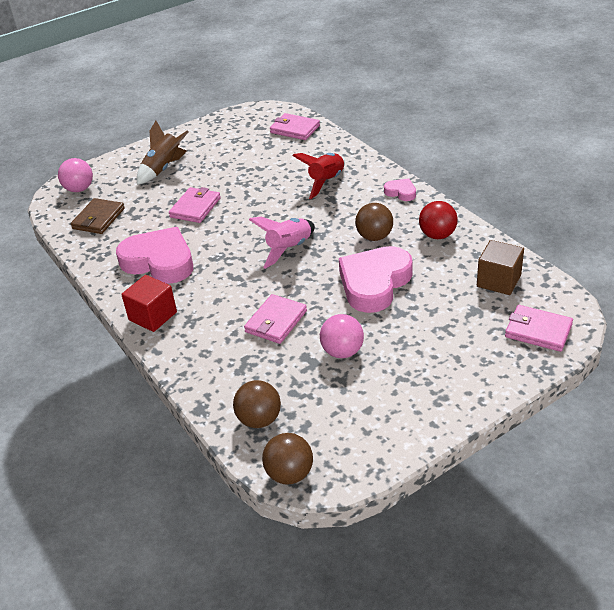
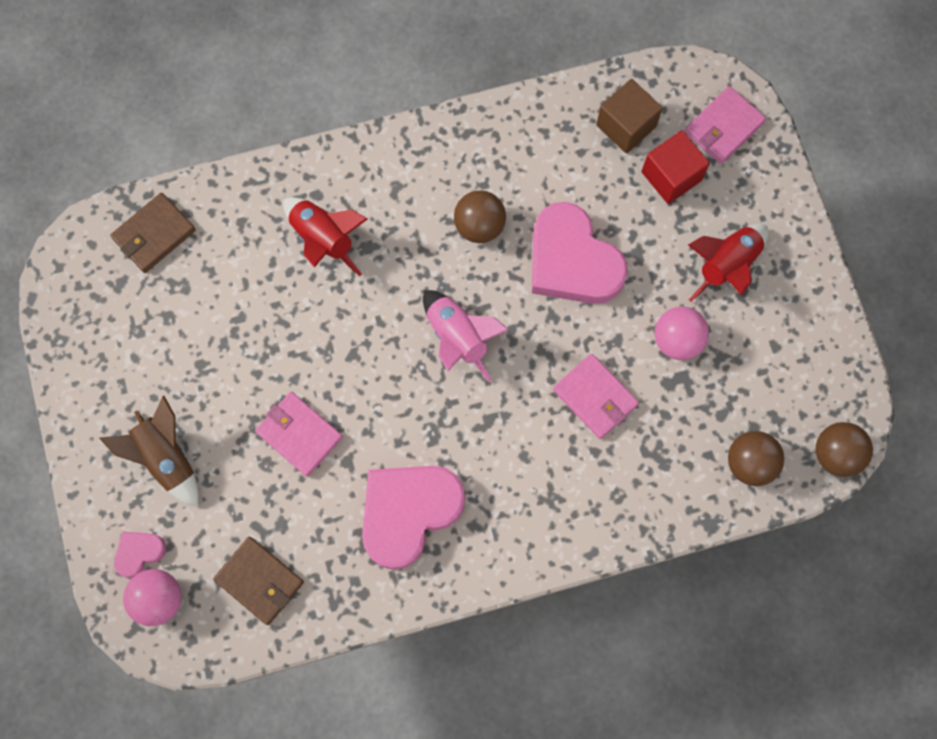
camera: 75 degrees left, 35 degrees up
red cube [121,275,177,332] -> red cube moved to [641,130,710,204]
pink wallet [270,113,320,140] -> brown wallet [110,193,196,273]
pink heart [384,178,416,201] -> pink heart moved to [114,531,166,578]
red ball [419,201,458,239] -> none
none -> red rocket [688,224,769,302]

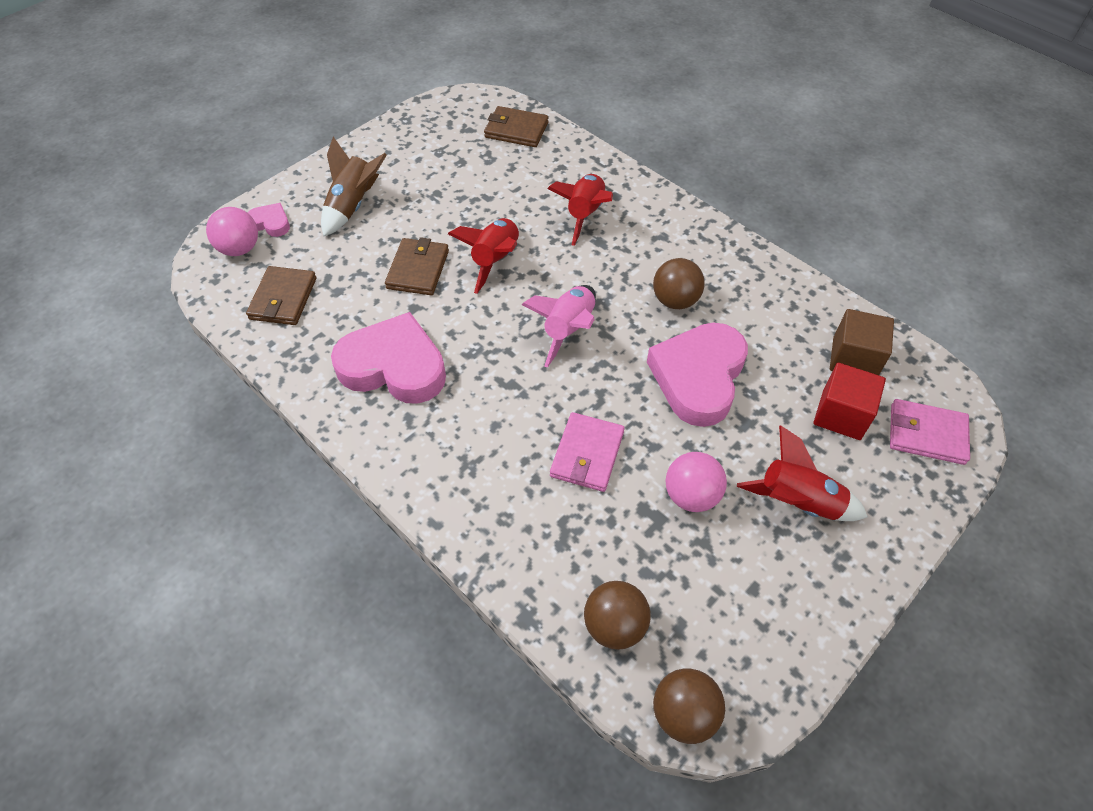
camera: 60 degrees right, 20 degrees down
pink wallet [255,392,343,477] -> brown wallet [385,237,449,295]
none -> red rocket [448,218,519,294]

